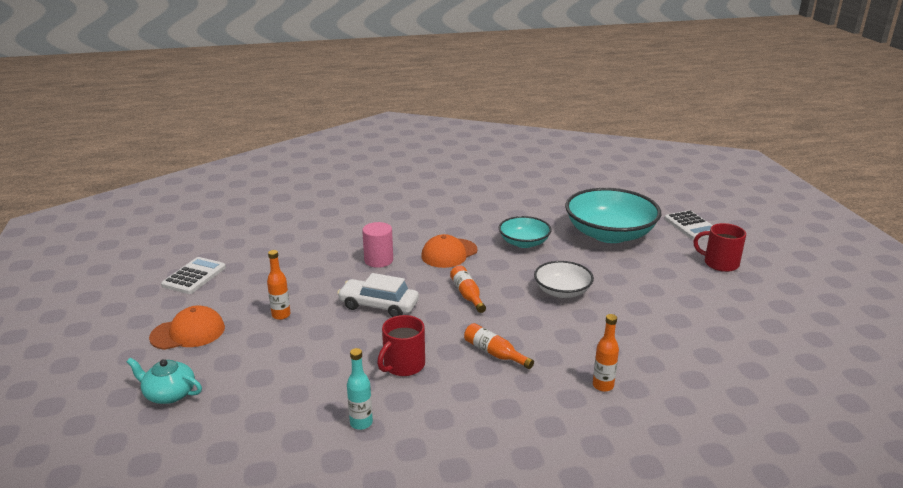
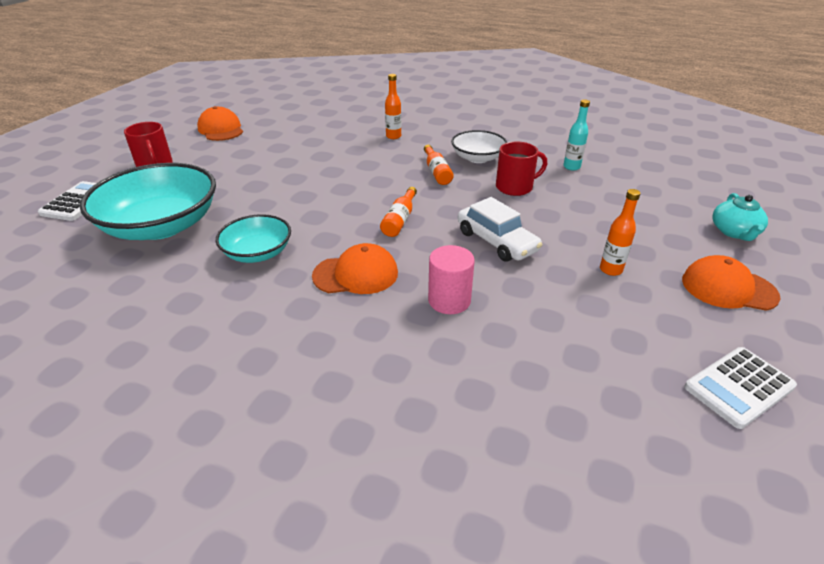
camera: 145 degrees left, 10 degrees up
turquoise teapot [127,358,202,404] -> turquoise teapot turned 45 degrees clockwise [712,193,768,241]
white bowl [534,261,594,298] -> white bowl moved to [451,130,507,163]
none -> orange cap [197,106,243,141]

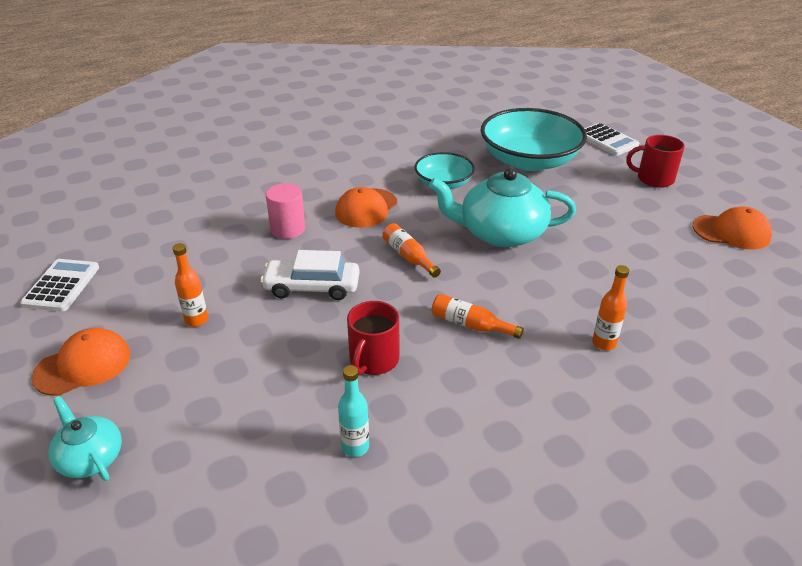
camera: 130 degrees right, 0 degrees up
white bowl [451,130,507,163] -> none
none -> turquoise teapot [429,168,576,247]

